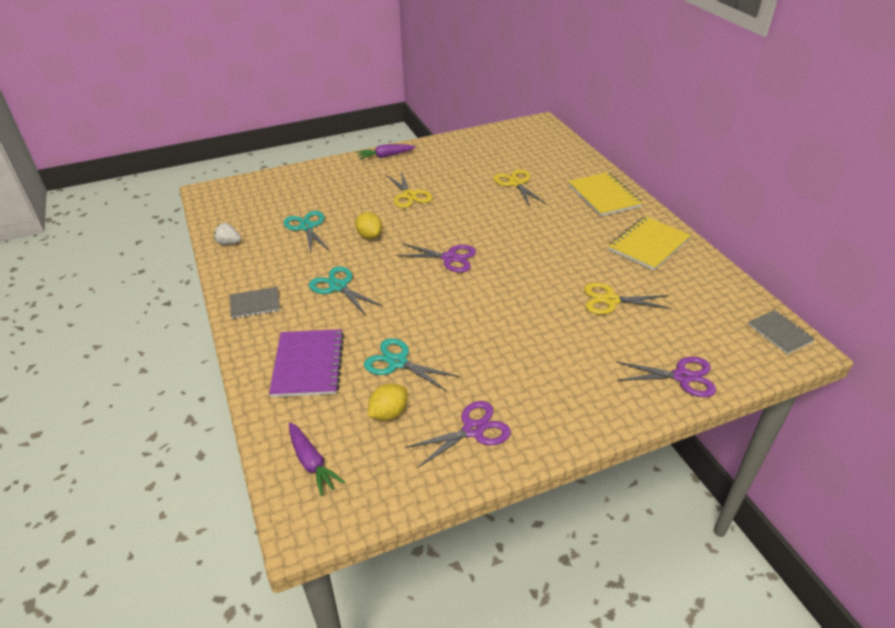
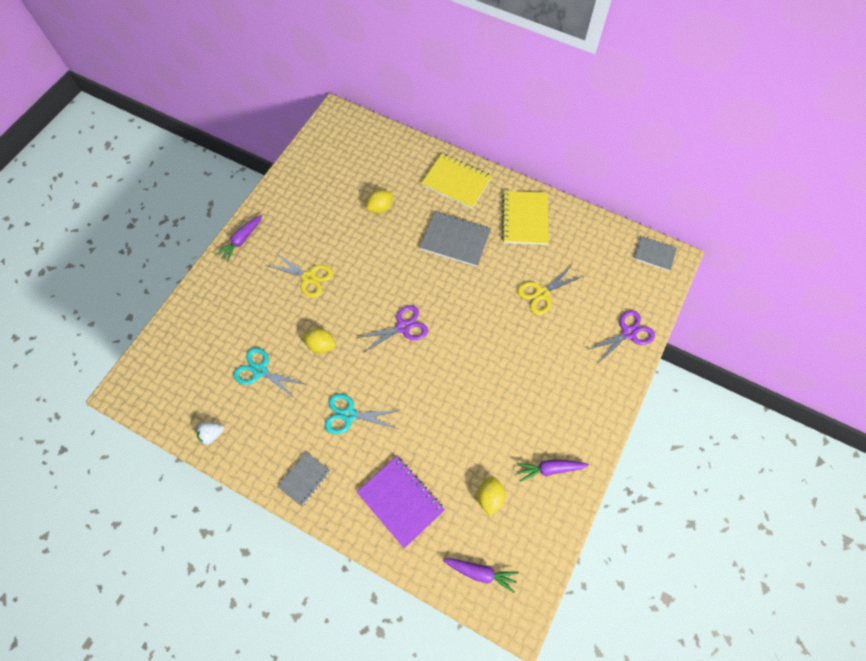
camera: 40 degrees left, 25 degrees up
turquoise scissors [364,338,459,391] -> none
purple scissors [405,401,511,468] -> purple carrot [517,459,589,482]
yellow scissors [494,169,546,207] -> yellow lemon [366,190,393,214]
none -> grey notebook [419,212,491,267]

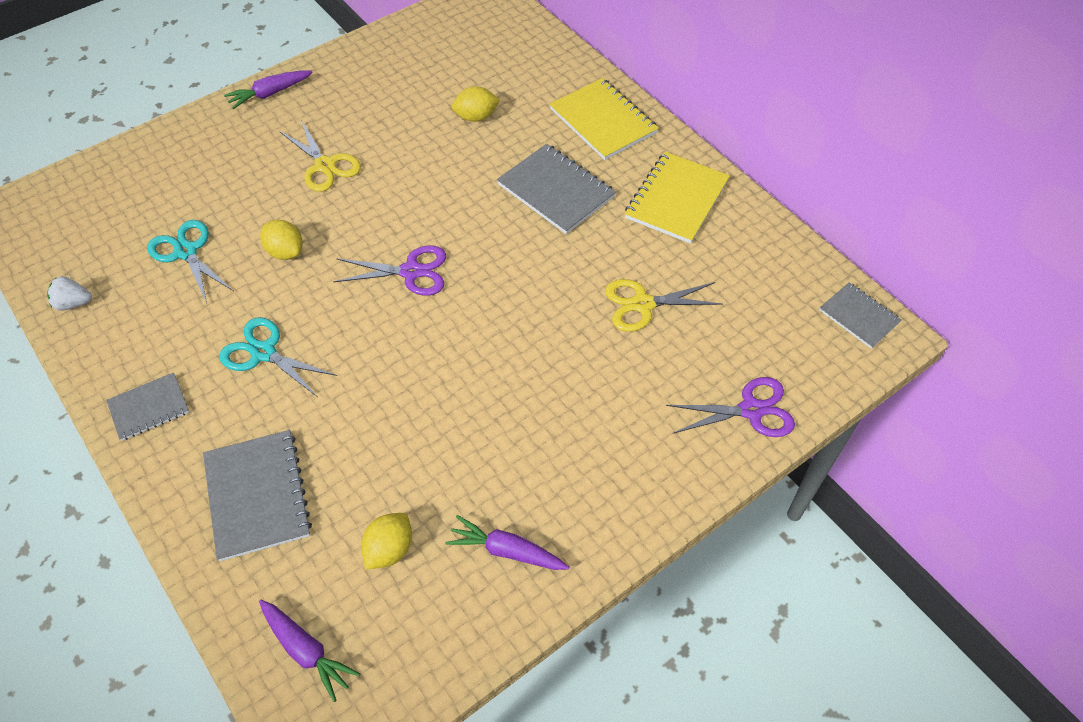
camera: 25 degrees right, 10 degrees down
purple notebook [357,456,445,549] -> grey notebook [203,430,312,561]

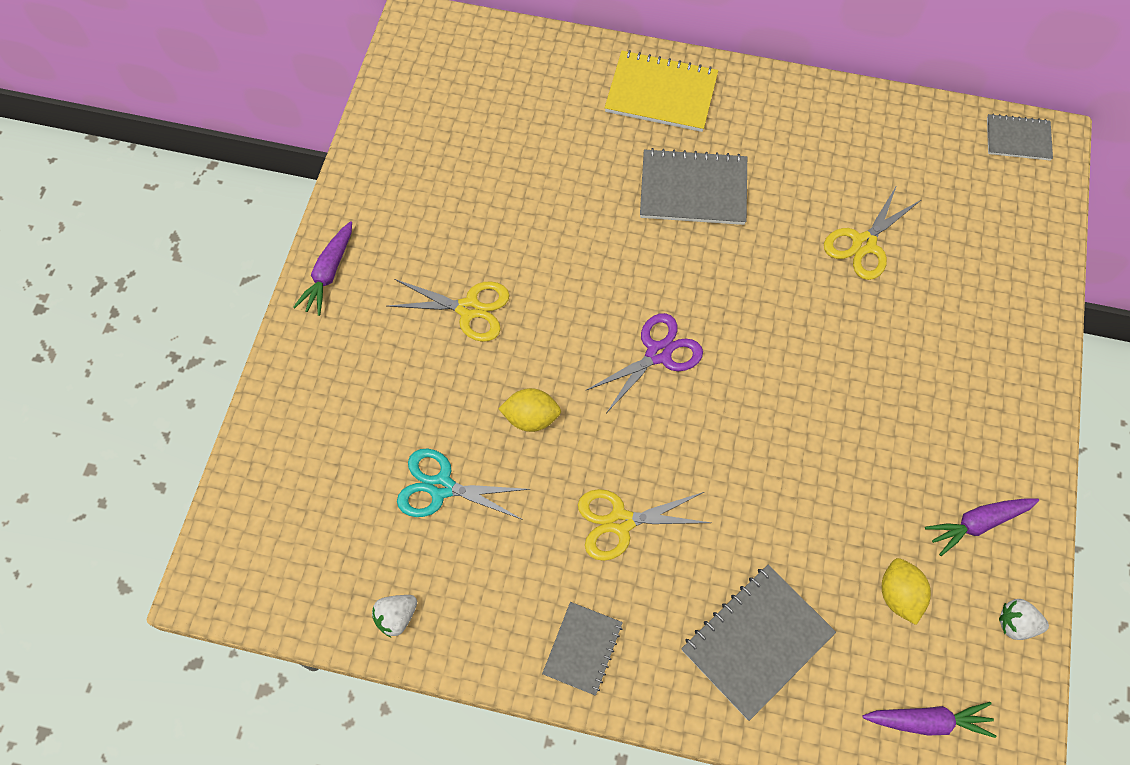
camera: 40 degrees left, 10 degrees up
grey notebook [203,430,312,561] -> grey notebook turned 75 degrees counterclockwise [681,565,836,721]
turquoise scissors [219,317,337,396] -> yellow scissors [578,489,711,561]
yellow lemon [452,86,500,122] -> none
yellow notebook [625,152,730,244] -> none
purple scissors [666,377,795,437] -> none
none -> white strawberry [999,599,1049,640]

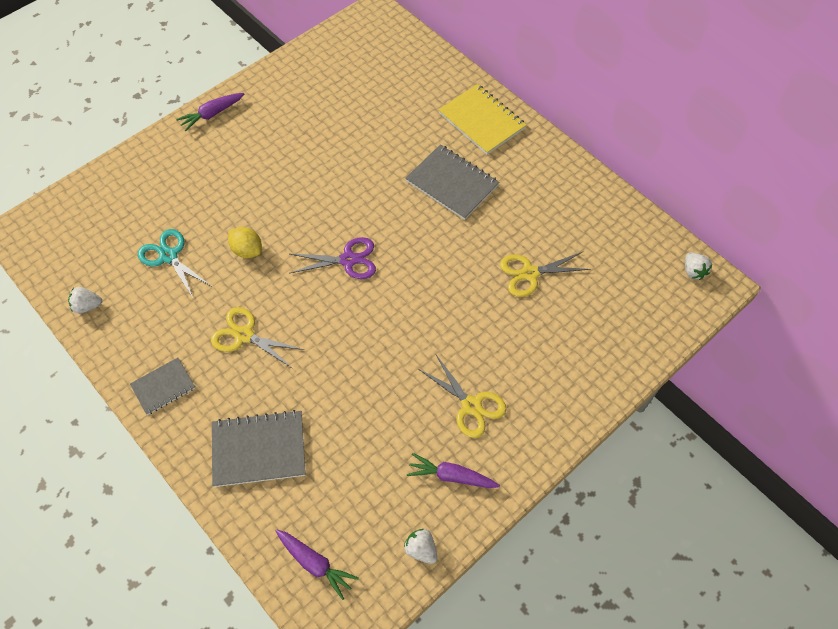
camera: 35 degrees right, 5 degrees down
yellow scissors [388,279,510,342] -> yellow scissors moved to [419,355,507,438]
yellow lemon [882,558,931,625] -> none
grey notebook [987,114,1053,161] -> white strawberry [685,252,712,280]

